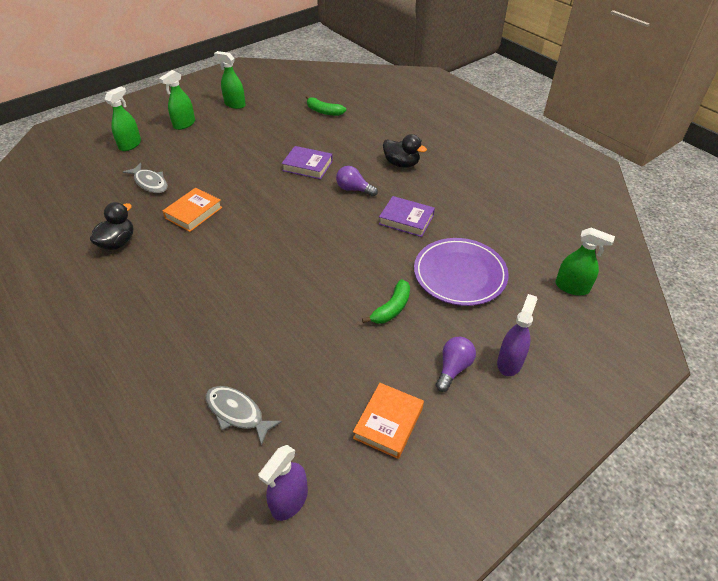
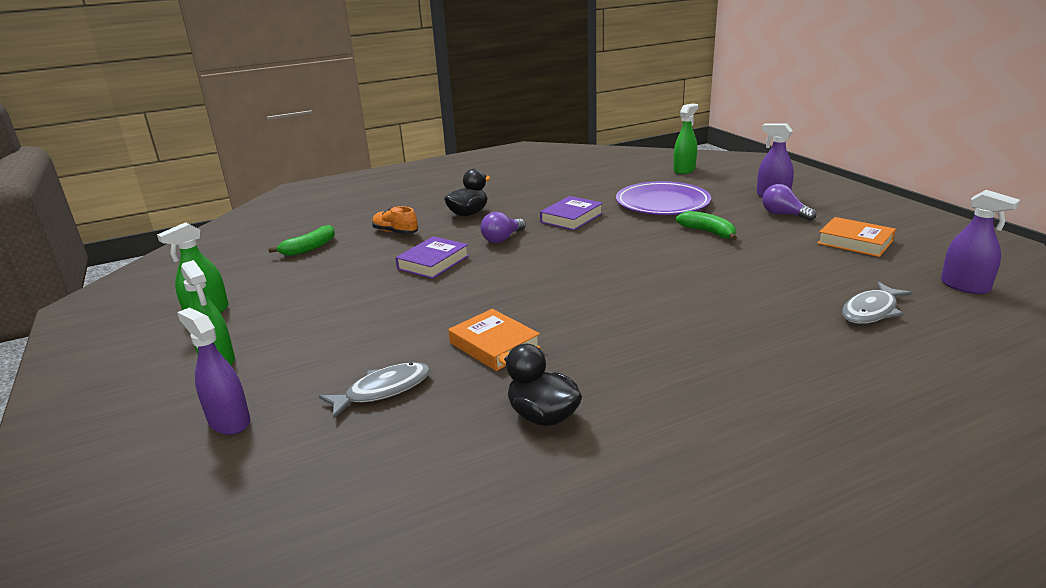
camera: 75 degrees left, 20 degrees down
green spray bottle [105,87,141,151] -> purple spray bottle [177,308,251,435]
none -> orange shoe [372,206,418,234]

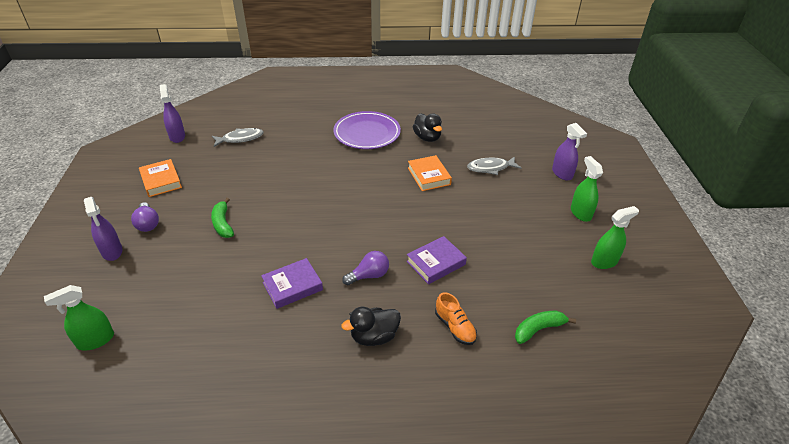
camera: 160 degrees left, 15 degrees up
purple plate [616,181,711,215] -> purple plate moved to [333,111,401,149]

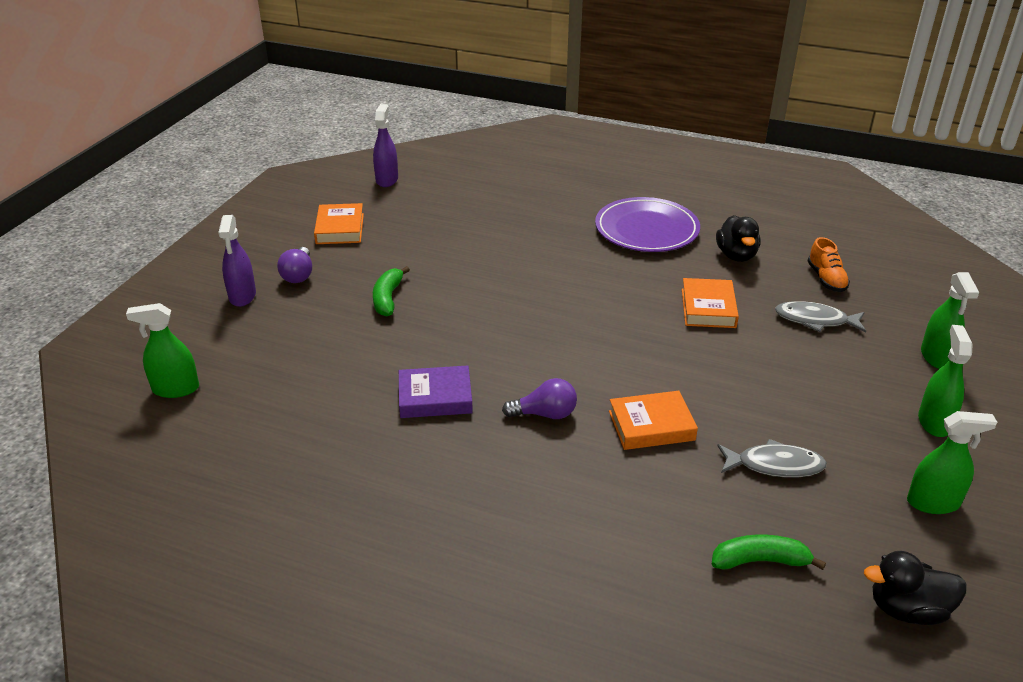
camera: 25 degrees right, 5 degrees down
grey fish [212,128,264,147] -> grey fish moved to [717,439,827,477]
black duck [341,307,401,346] -> black duck moved to [864,551,966,625]
purple book [407,236,467,284] -> orange book [609,391,698,450]
orange shoe [435,292,477,345] -> orange shoe moved to [808,237,850,292]
purple spray bottle [552,123,587,180] -> green spray bottle [921,272,979,369]

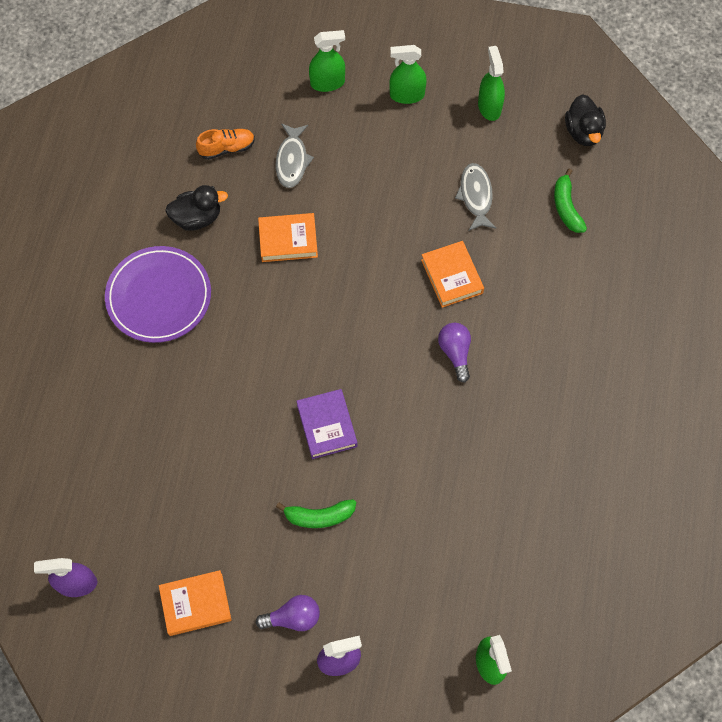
camera: 100 degrees left, 30 degrees up
purple book [399,365,473,418] -> purple book moved to [297,389,357,459]

